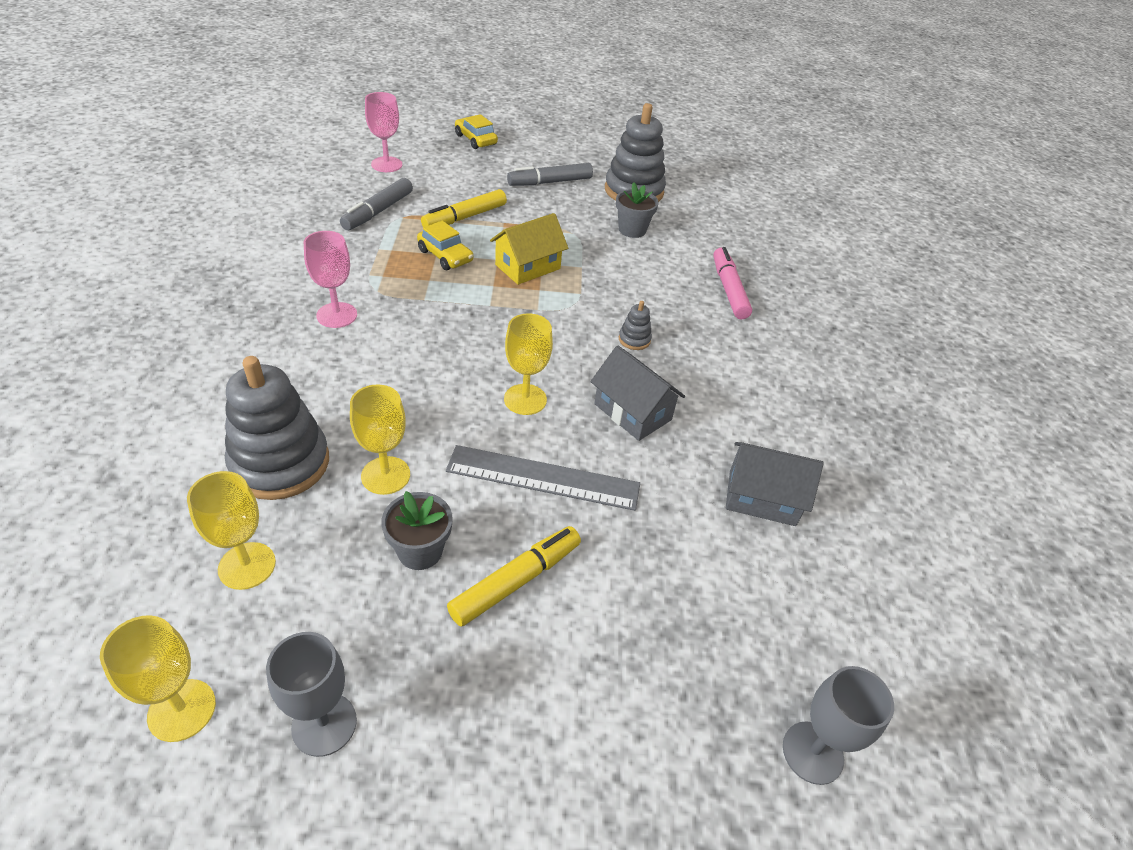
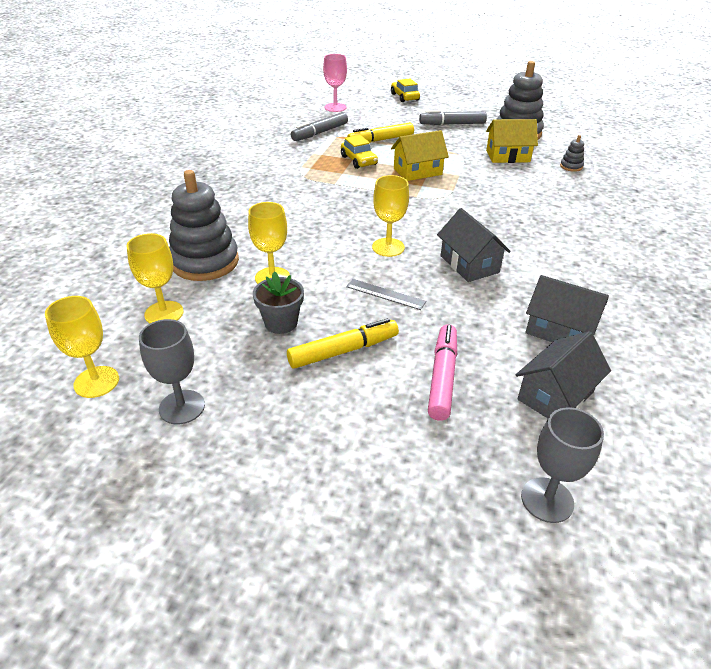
camera: 20 degrees right, 5 degrees down
pink goblet [304,231,357,328] -> none
grey ruler [446,445,640,511] -> grey ruler [346,279,426,310], size x0.55
grey flower pot [616,182,659,238] -> yellow house [486,119,538,163]
grey stacking toy [619,301,652,350] -> grey stacking toy moved to [560,135,584,172]
pink marker [713,247,752,320] -> pink marker moved to [428,324,457,421]
none -> grey house [516,331,611,418]

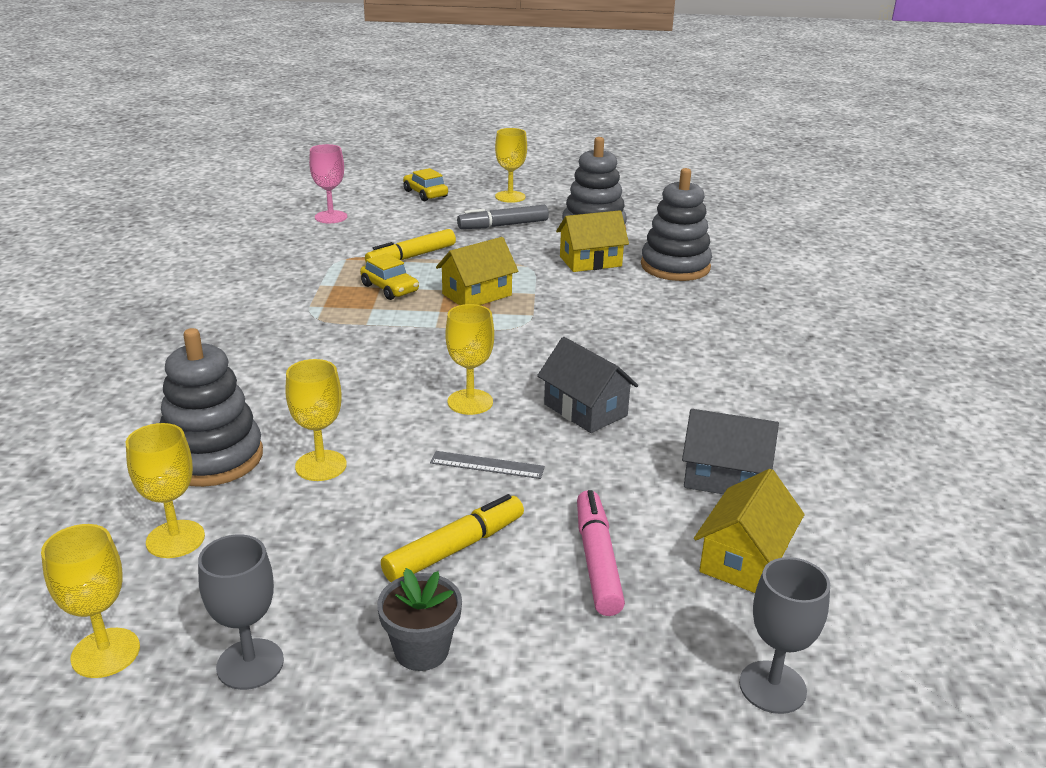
camera: 15 degrees left, 10 degrees down
grey flower pot [253,271,304,334] -> grey flower pot moved to [377,568,462,671]
grey marker [291,112,348,141] -> none
grey house [516,331,611,418] -> yellow house [694,469,805,593]
grey stacking toy [560,135,584,172] -> grey stacking toy [641,168,712,281], size x2.35
none -> yellow goblet [495,128,527,203]

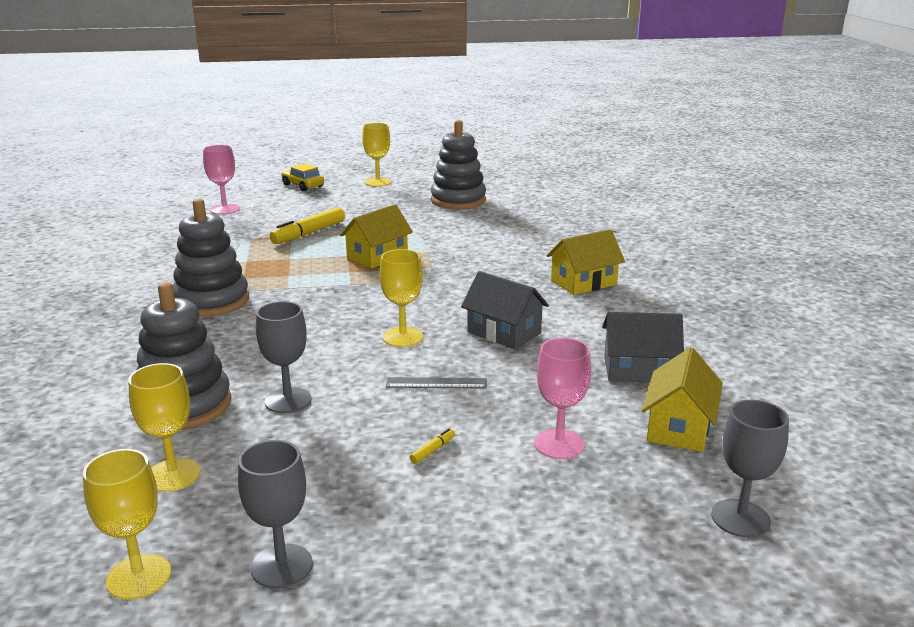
camera: 10 degrees left, 5 degrees down
yellow goblet [286,359,347,481] -> grey goblet [256,301,312,413]
yellow car [360,253,419,300] -> none
grey flower pot [377,568,462,671] -> none
yellow marker [381,494,524,582] -> yellow marker [410,428,455,464], size x0.42
grey marker [457,205,549,229] -> none
yellow house [556,210,629,272] -> yellow house moved to [547,229,625,295]
pink marker [577,490,625,616] -> pink goblet [534,338,591,459]
grey stacking toy [641,168,712,281] -> grey stacking toy moved to [173,199,249,317]

